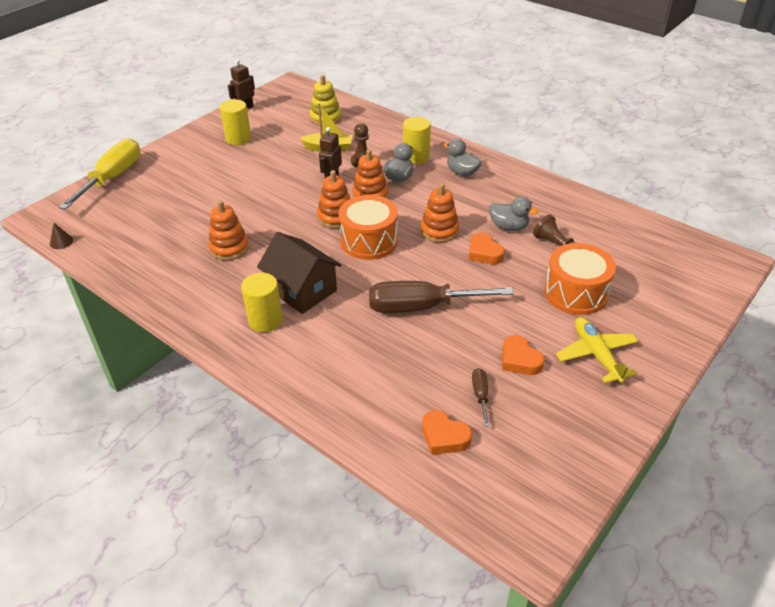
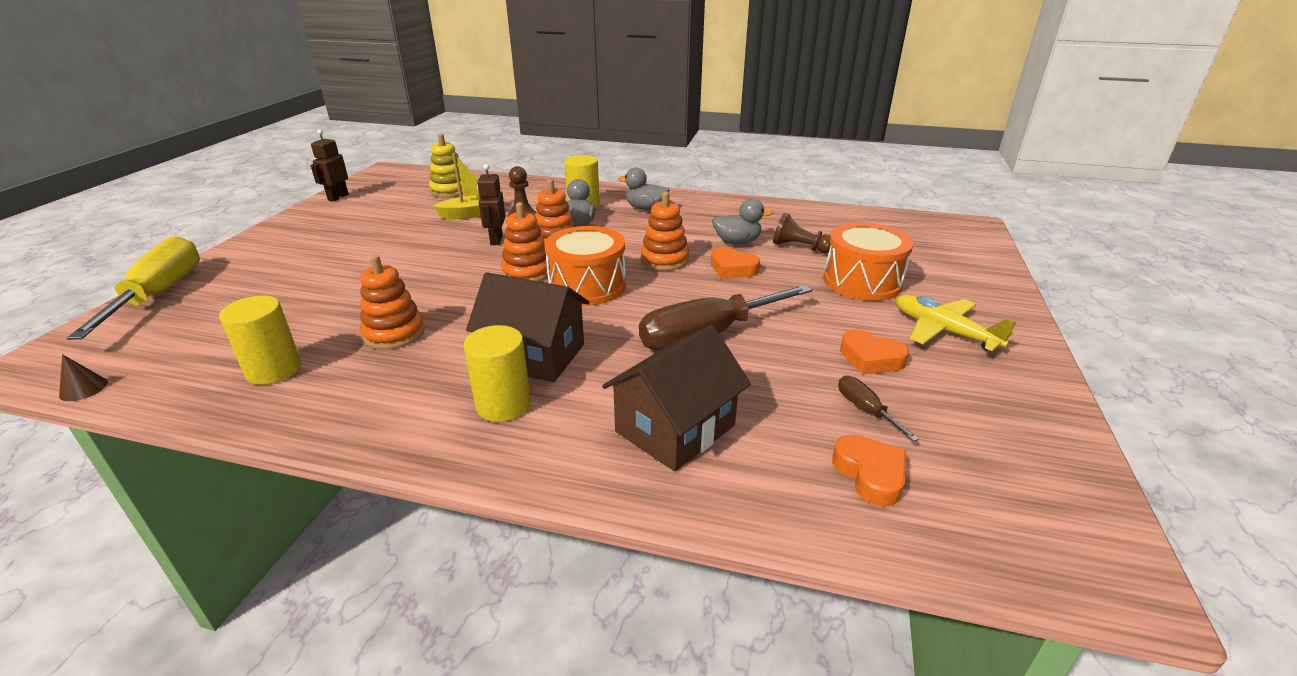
camera: 25 degrees left, 10 degrees down
yellow cylinder [220,99,251,145] -> yellow cylinder moved to [219,296,301,385]
orange heart [422,410,472,455] -> orange heart turned 120 degrees counterclockwise [832,435,906,507]
none -> brown house [602,325,751,472]

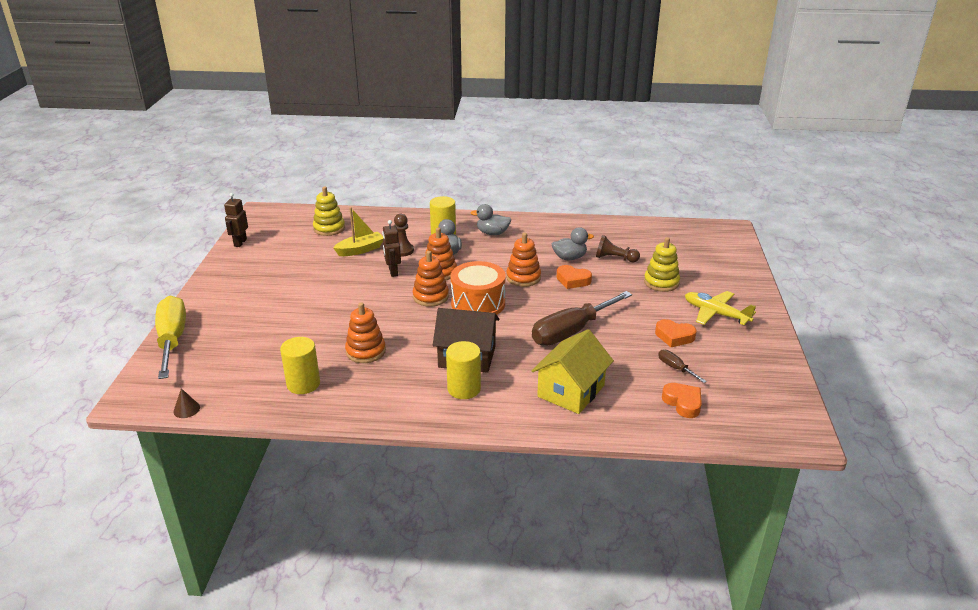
camera: 10 degrees left, 0 degrees up
brown house [602,325,751,472] -> yellow house [532,329,614,414]
orange drum [823,222,913,301] -> yellow stacking toy [644,237,680,292]

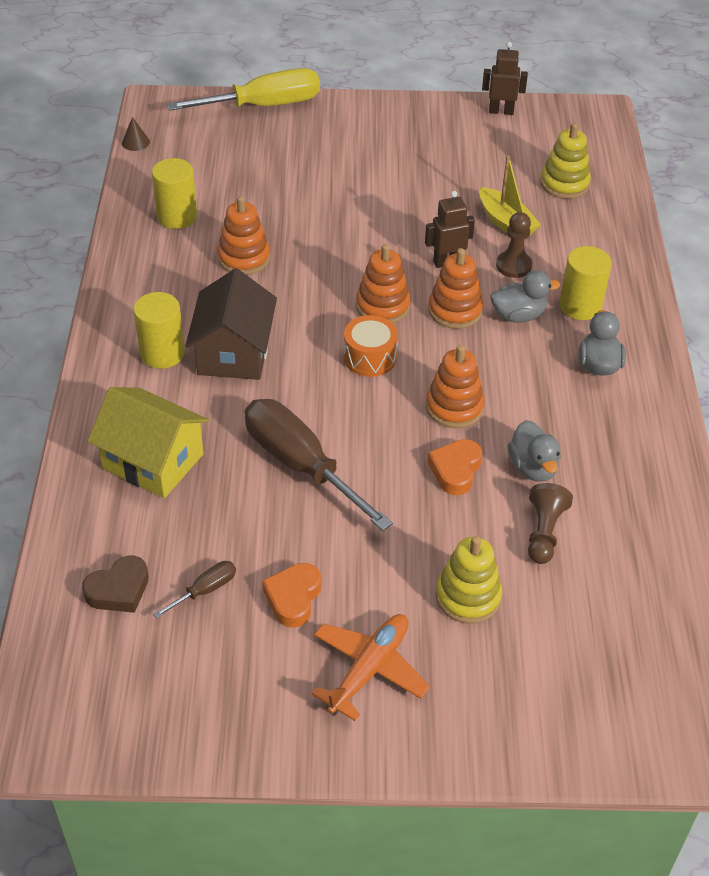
camera: 85 degrees right, 15 degrees up
orange drum [451,261,506,315] -> orange drum [344,315,398,377], size x0.64
orange heart [662,383,702,418] -> brown heart [82,556,149,613]
yellow plane [685,291,756,325] -> orange plane [311,614,430,721]

